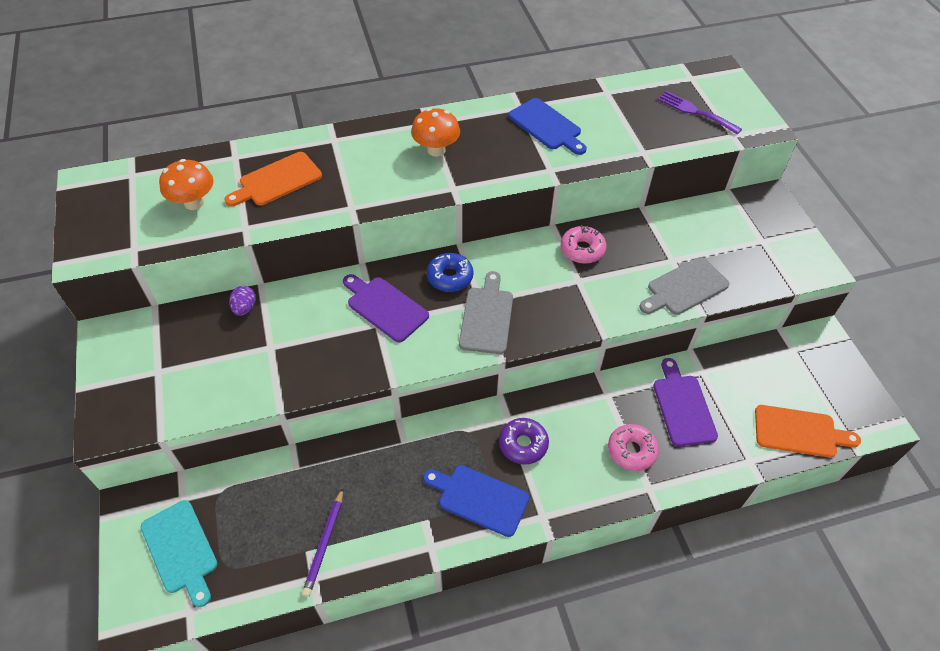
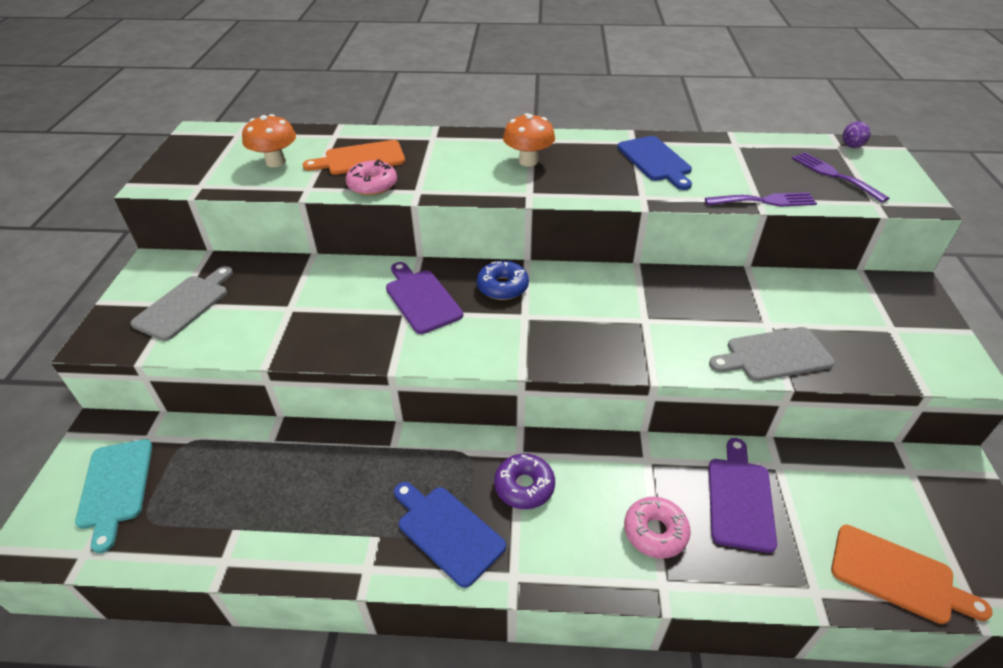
camera: 20 degrees right, 10 degrees down
purple egg [229,286,256,316] -> purple egg moved to [843,122,870,148]
purple pencil [302,488,343,597] -> none
grey cutting board [459,271,513,354] -> grey cutting board moved to [130,266,233,341]
pink donut [561,225,606,264] -> pink donut moved to [346,159,397,196]
none -> purple fork [705,192,817,207]

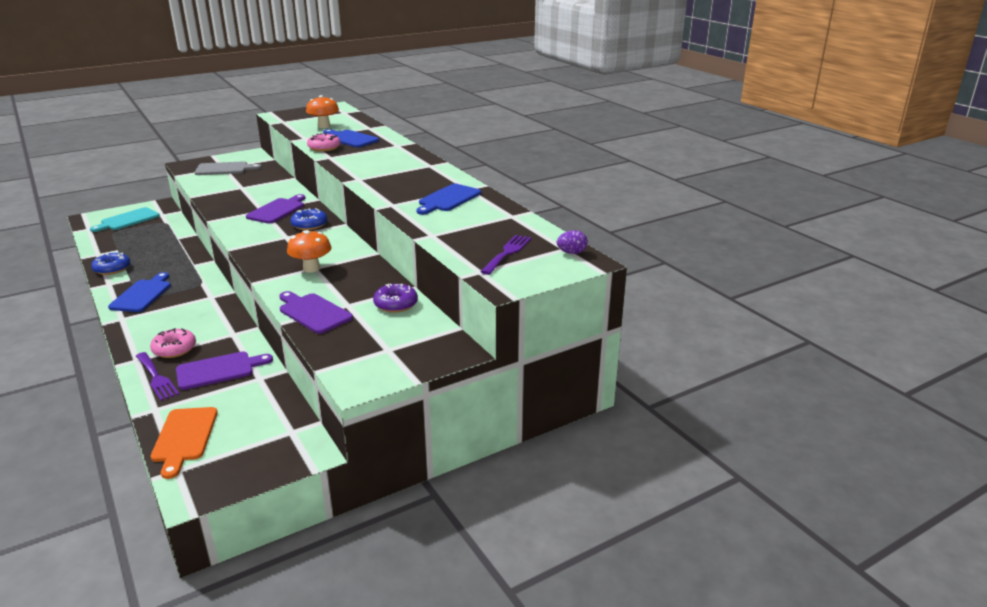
camera: 55 degrees right, 15 degrees down
orange cutting board [303,140,405,175] -> blue cutting board [323,129,379,148]
purple donut [494,454,555,509] -> purple donut moved to [373,284,418,313]
orange mushroom [503,113,555,166] -> orange mushroom moved to [287,230,331,273]
purple fork [705,192,817,207] -> purple fork moved to [136,352,179,401]
grey cutting board [709,327,835,381] -> purple cutting board [279,291,353,334]
none -> blue donut [91,252,130,275]

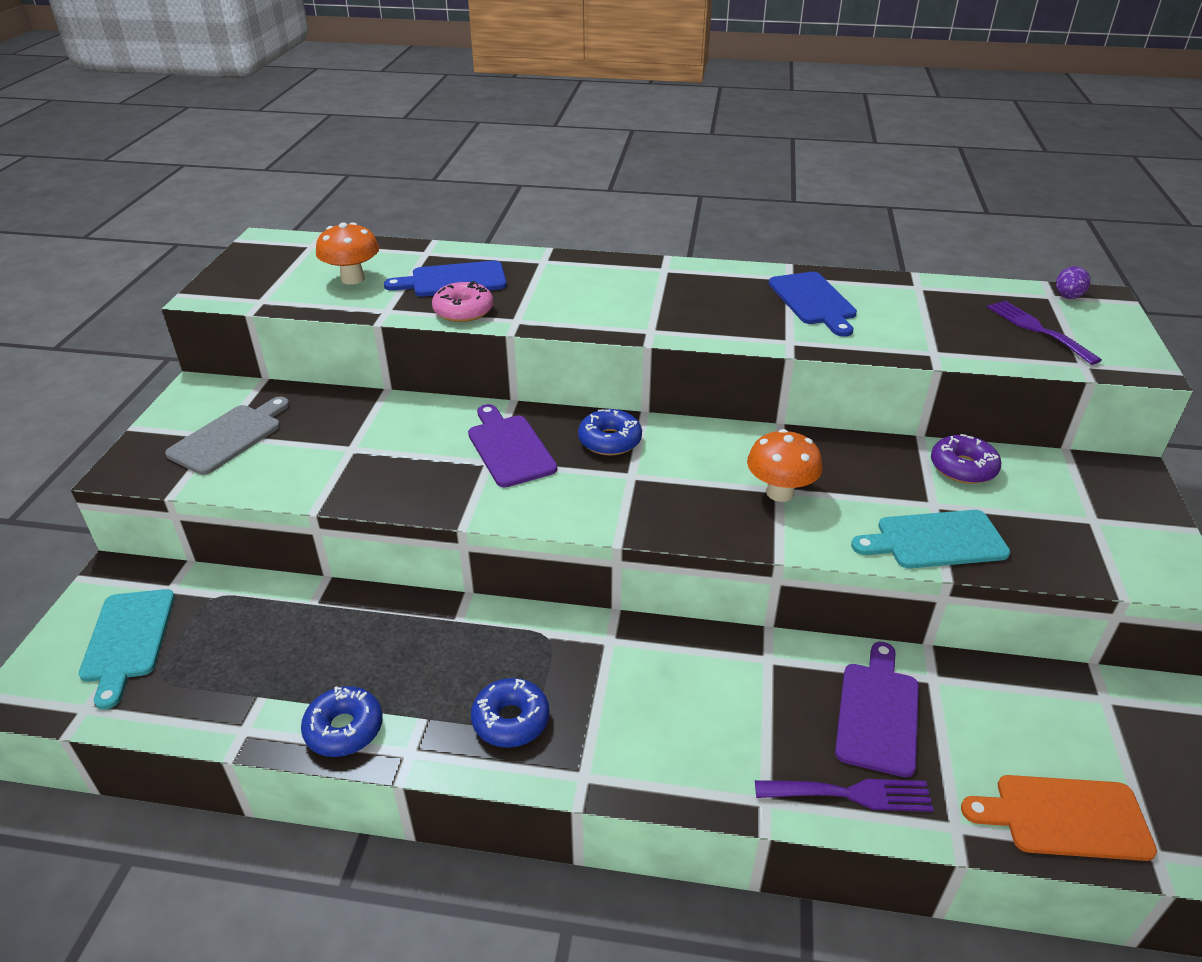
camera: 50 degrees left, 10 degrees up
blue cutting board [108,272,171,312] -> blue donut [471,678,550,748]
pink donut [150,328,196,358] -> none
orange cutting board [150,407,218,479] -> orange cutting board turned 150 degrees clockwise [961,775,1157,861]
purple cutting board [279,291,353,334] -> turquoise cutting board [851,510,1010,569]

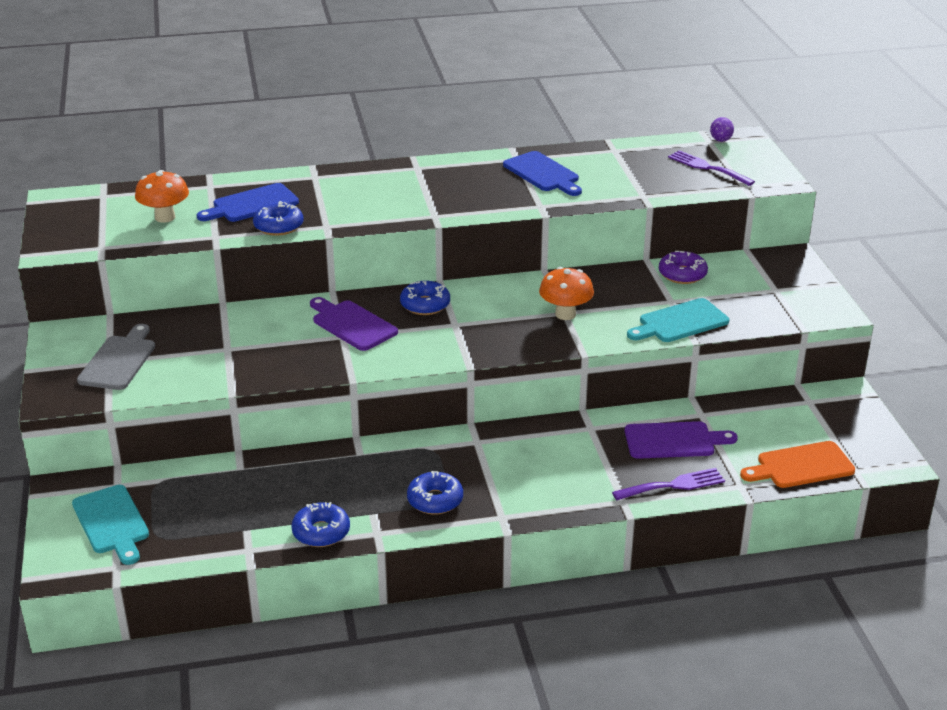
camera: 20 degrees left, 5 degrees down
pink donut [432,281,493,322] -> blue donut [253,201,303,236]
purple cutting board [835,642,919,777] -> purple cutting board turned 90 degrees clockwise [624,421,738,459]

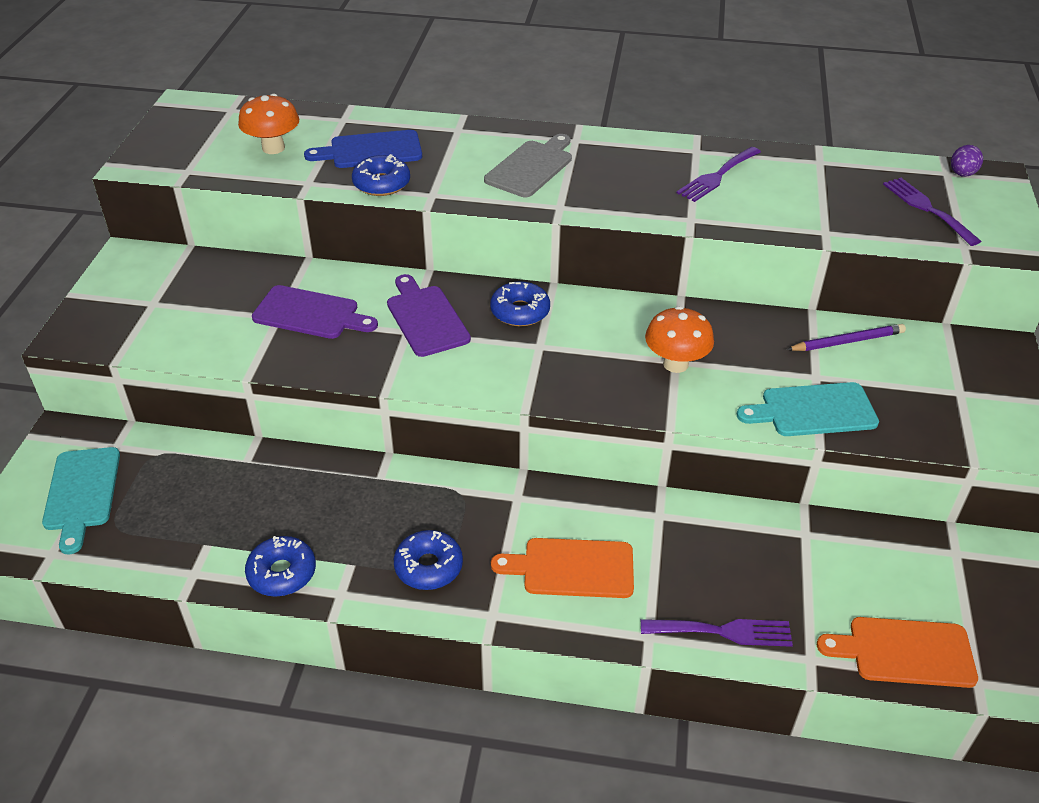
camera: 20 degrees right, 10 degrees up
grey cutting board [77,324,155,390] -> grey cutting board moved to [484,134,572,197]
blue cutting board [503,151,582,196] -> purple fork [677,147,761,202]
purple cutting board [624,421,738,459] -> purple cutting board moved to [252,285,378,339]
purple donut [659,251,708,284] -> purple pencil [786,324,906,351]
none -> orange cutting board [491,538,634,598]

